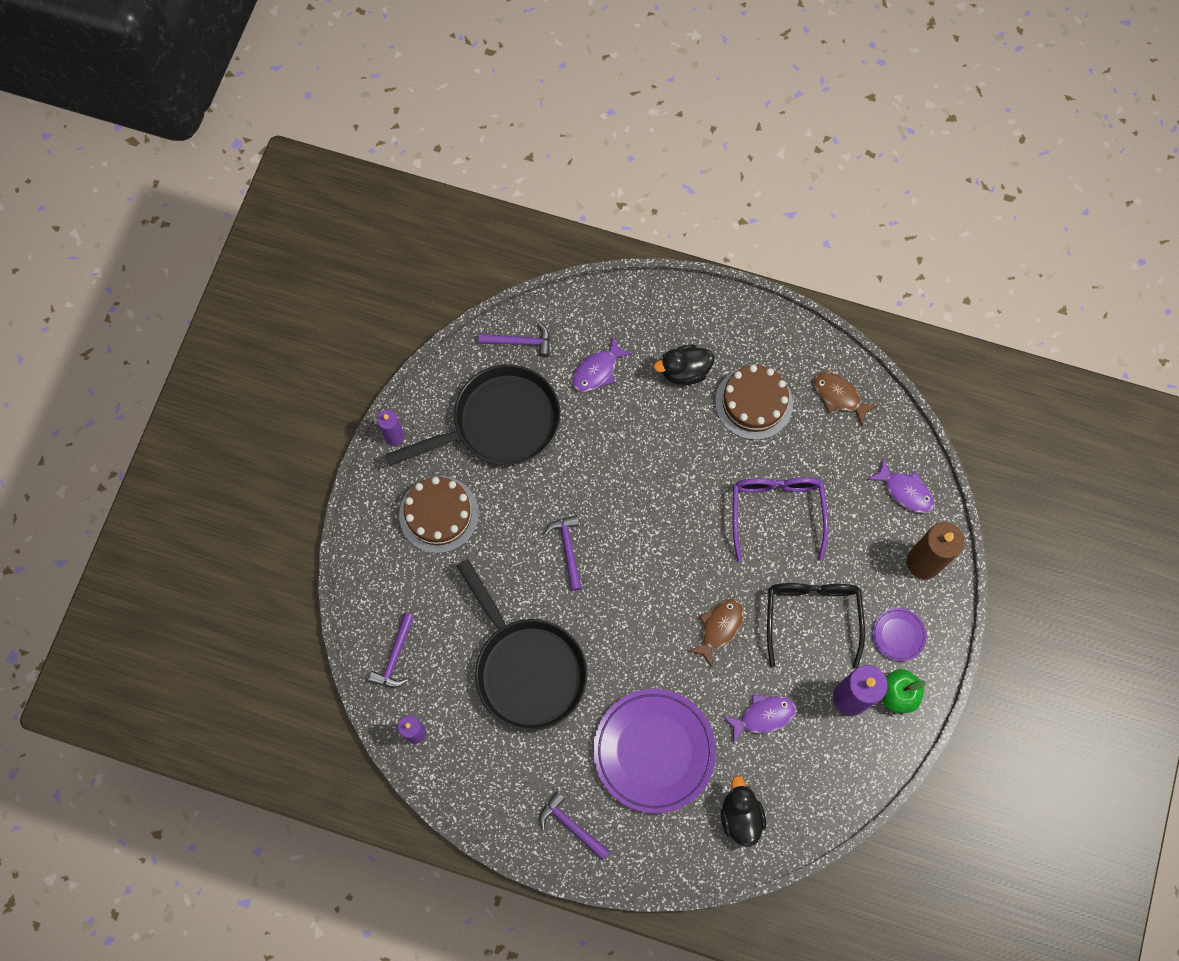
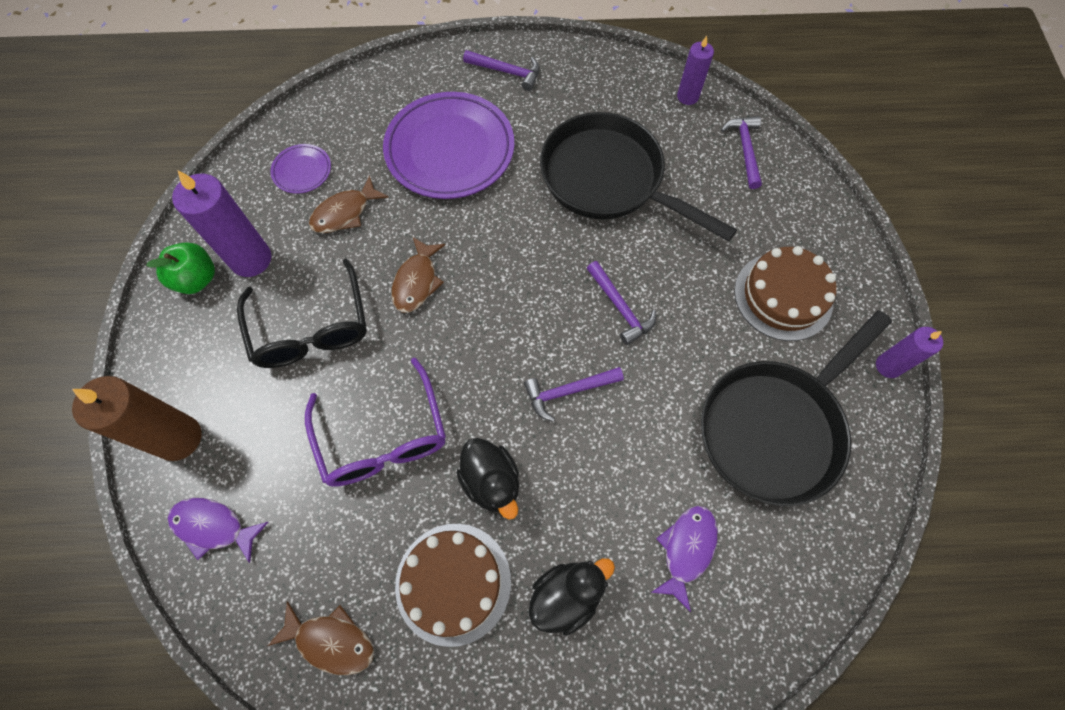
camera: 160 degrees right, 5 degrees down
purple hammer [478,323,550,357] -> purple hammer moved to [524,367,624,422]
black duck [721,776,766,847] -> black duck moved to [456,438,519,520]
purple fish [722,694,796,744] -> brown fish [309,175,389,233]
purple plate [872,608,927,662] -> purple plate moved to [270,144,331,194]

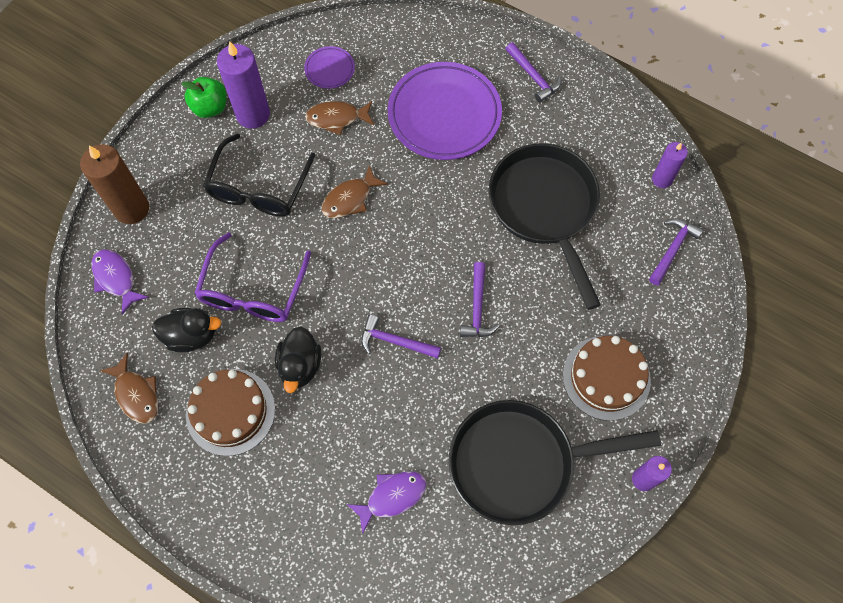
camera: 35 degrees right, 0 degrees up
black duck [529,558,615,636] -> black duck moved to [152,308,222,352]

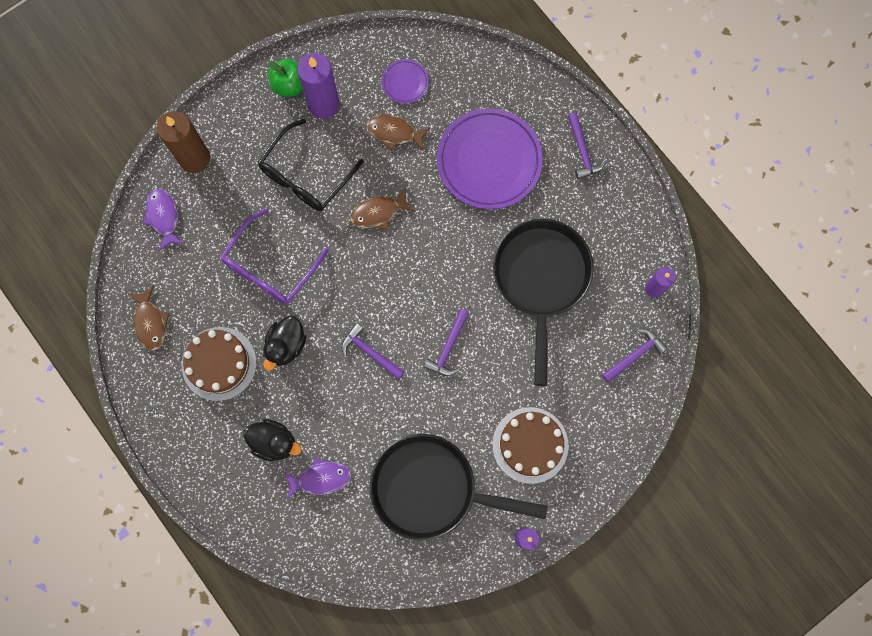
camera: 20 degrees right, 10 degrees up
black duck [152,308,222,352] -> black duck moved to [243,419,301,461]

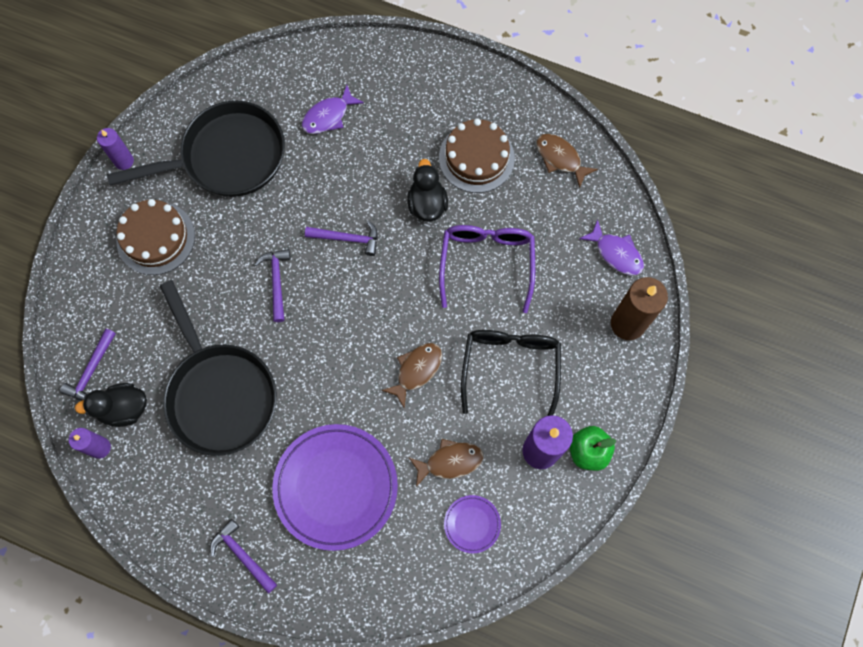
camera: 150 degrees right, 5 degrees down
black duck [243,419,301,461] -> black duck moved to [75,383,147,427]

